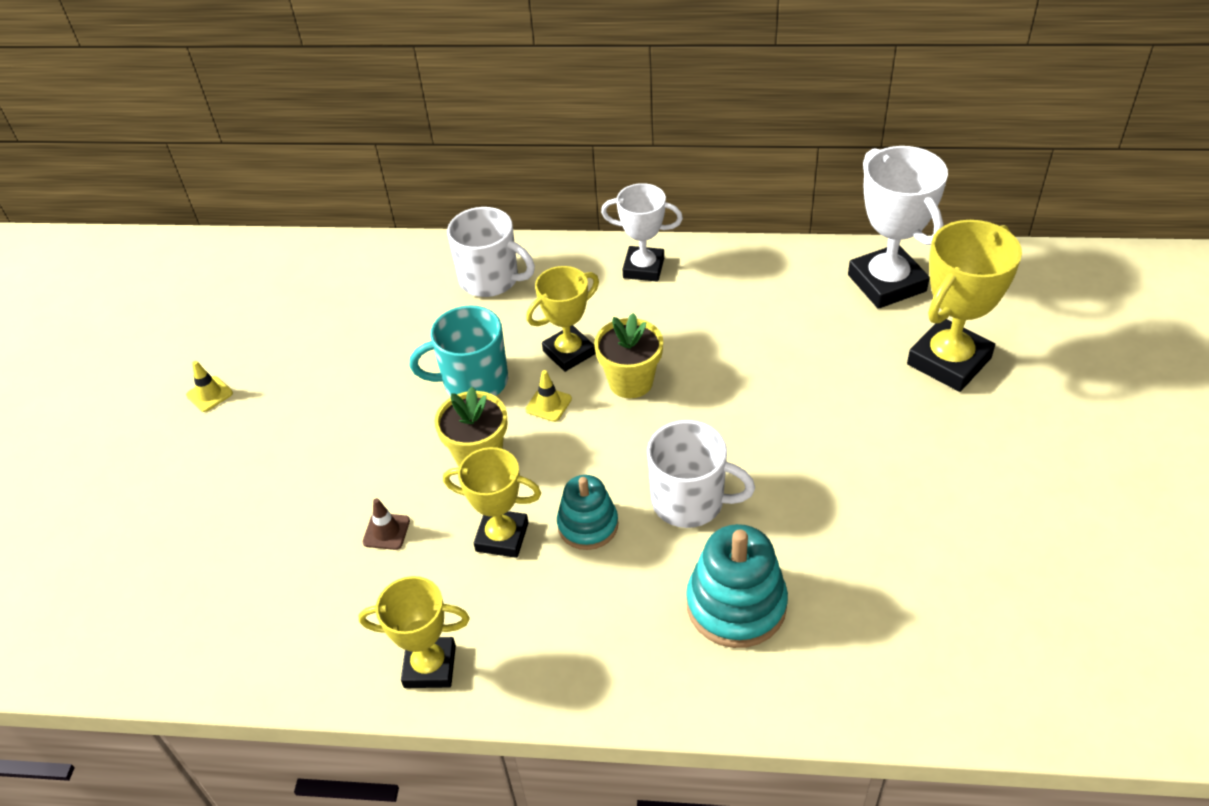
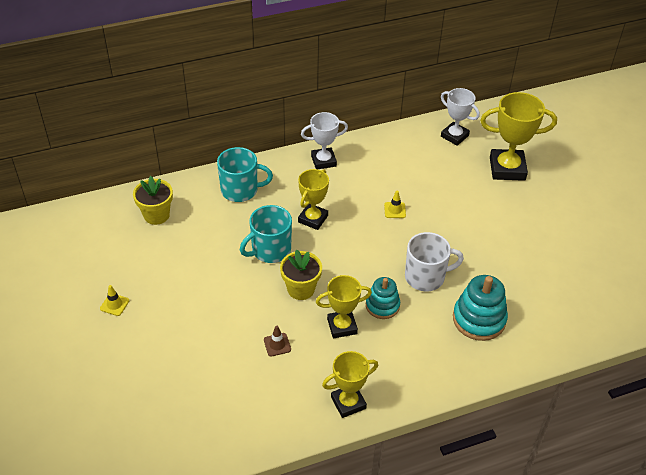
camera: 30 degrees left, 0 degrees up
white mug [447,207,535,297] -> turquoise mug [217,147,273,202]
yellow traffic cone [525,370,572,422] -> yellow traffic cone moved to [384,191,406,218]
yellow flower pot [594,313,663,398] -> yellow flower pot moved to [133,176,173,225]
white trophy [848,146,948,309] -> white trophy [441,88,480,146], size x0.65
yellow trophy [907,220,1022,392] -> yellow trophy turned 75 degrees clockwise [480,92,557,181]

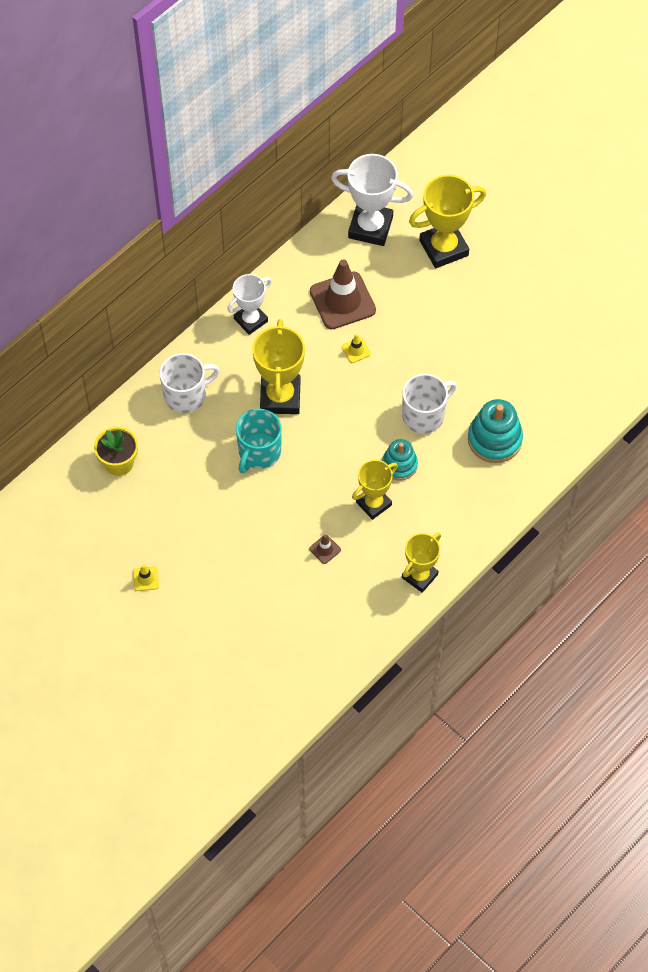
camera: 25 degrees left, 15 degrees up
turquoise mug [217,147,273,202] -> white mug [159,353,220,413]
yellow flower pot [280,249,322,300] -> none
yellow trophy [298,169,329,230] -> yellow trophy [252,319,305,414], size x1.54
white trophy [441,88,480,146] -> white trophy [331,154,413,246], size x1.54
none -> brown traffic cone [310,259,376,329]

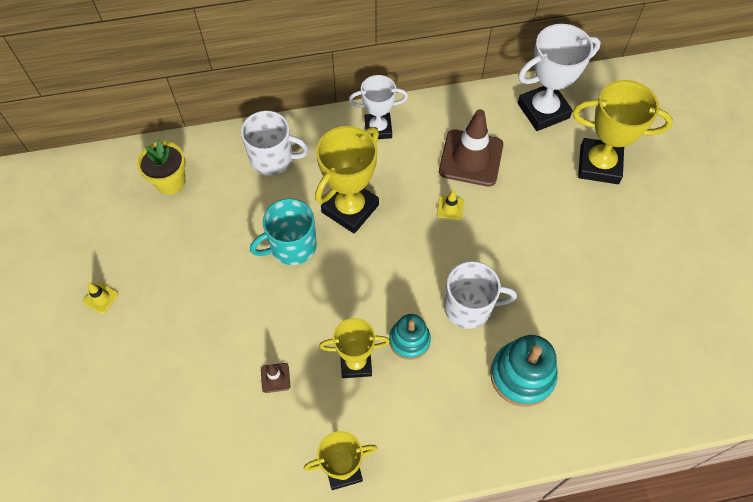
camera: 35 degrees right, 0 degrees up
white trophy [331,154,413,246] -> white trophy turned 75 degrees counterclockwise [518,24,601,131]

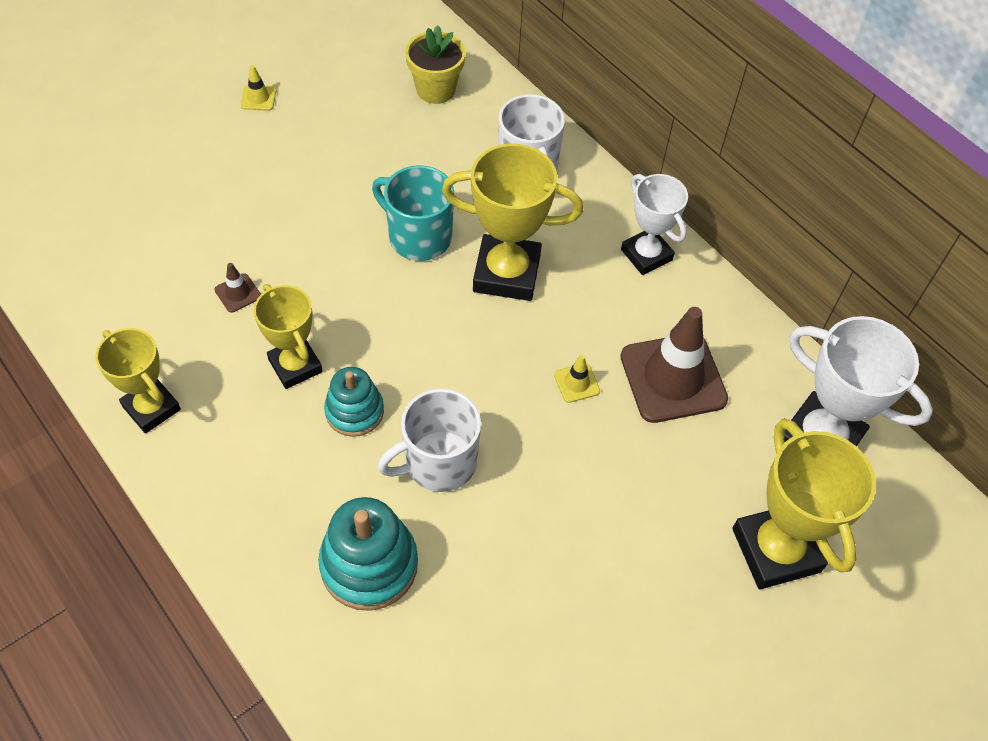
camera: 60 degrees right, 5 degrees down
white mug [444,261,517,329] -> white mug turned 90 degrees clockwise [378,389,481,492]

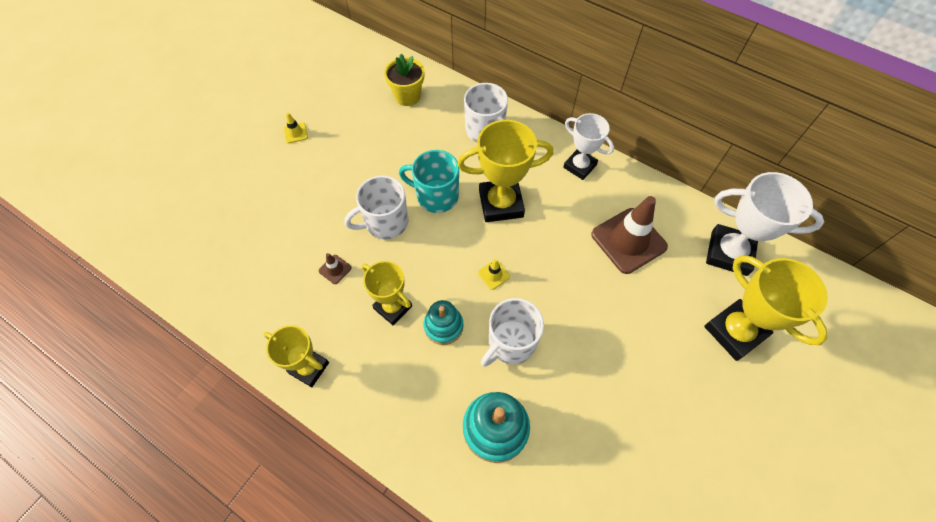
camera: 15 degrees left, 5 degrees up
yellow traffic cone [554,355,600,403] -> yellow traffic cone moved to [478,259,510,290]
none -> white mug [344,176,408,240]

